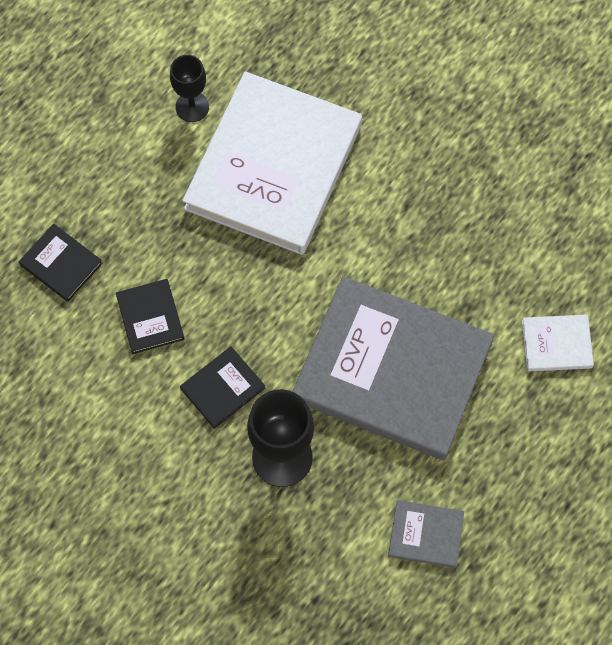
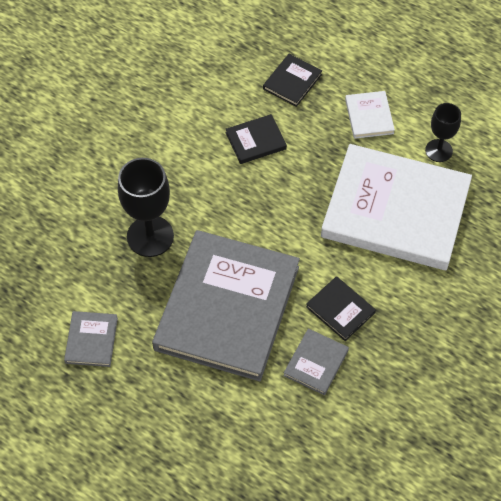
camera: 85 degrees right, 10 degrees down
black book [180,346,265,429] -> black book moved to [306,276,376,341]
white book [522,315,594,372] -> white book moved to [345,91,395,139]
none -> grey book [283,328,349,395]

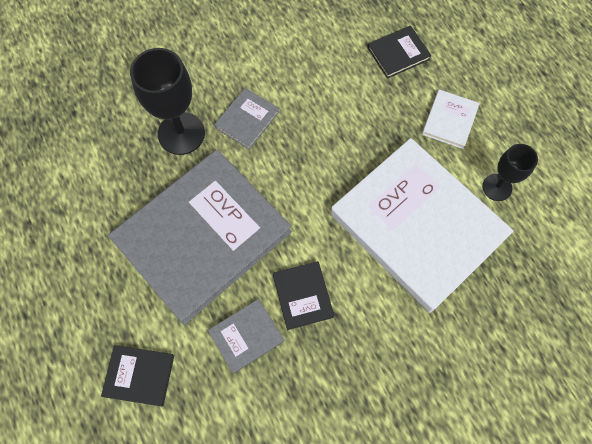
camera: 30 degrees right, 10 degrees up
grey book [64,311,118,367] -> grey book moved to [214,88,279,150]
black book [226,114,287,164] -> black book moved to [101,345,174,406]

